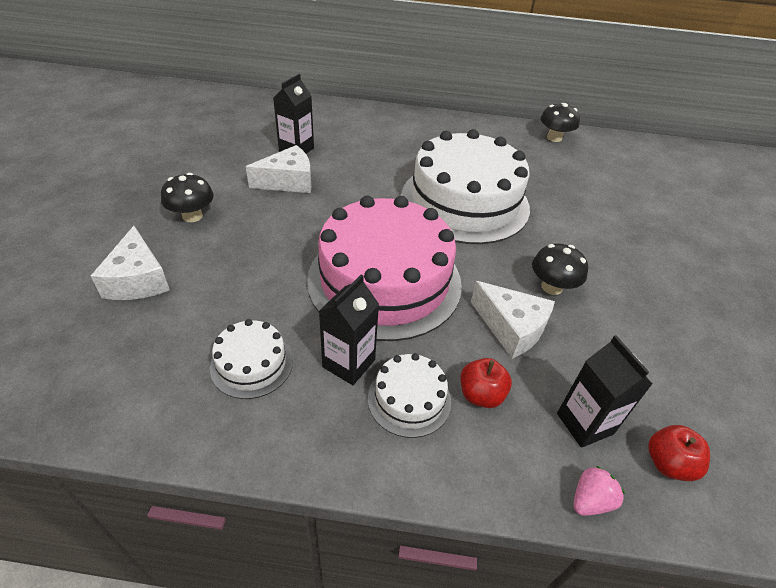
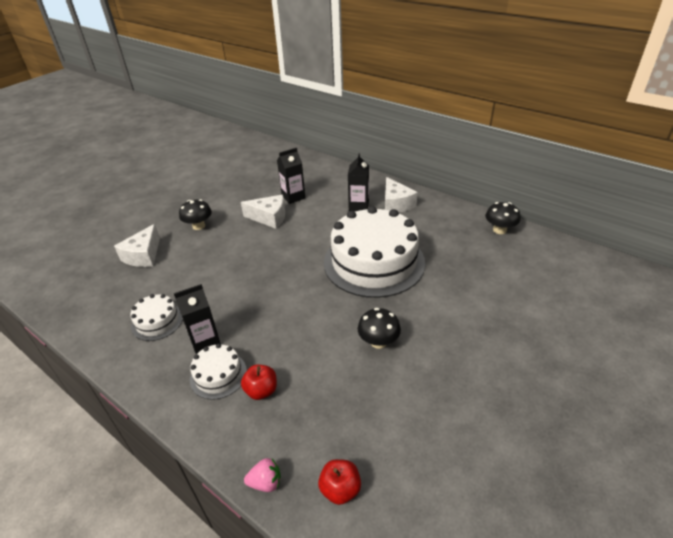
camera: 35 degrees right, 5 degrees down
pink cake [307,196,462,341] -> none
white cheese [471,281,555,359] -> white cheese moved to [385,177,418,213]
black carton [557,335,652,448] -> black carton moved to [348,153,369,211]

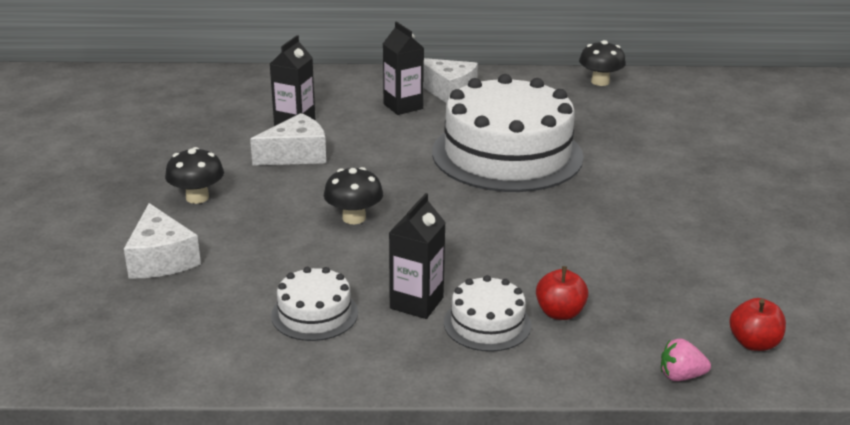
camera: 40 degrees left, 10 degrees down
pink strawberry [244,458,281,492] -> pink strawberry turned 135 degrees counterclockwise [661,338,711,381]
black mushroom [357,308,401,349] -> black mushroom moved to [324,167,383,224]

